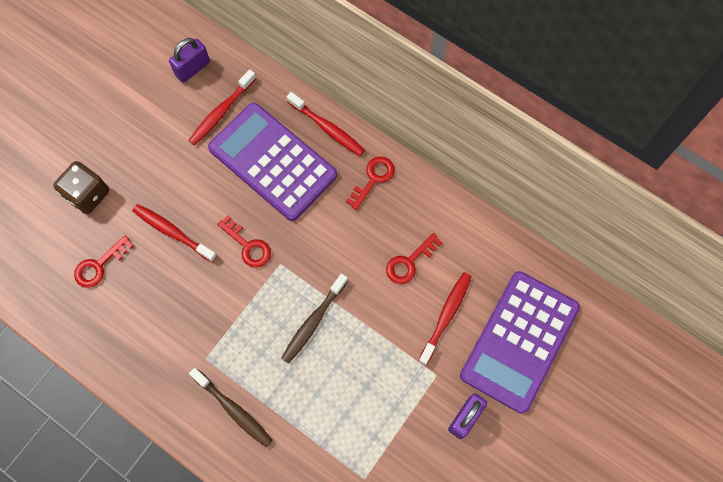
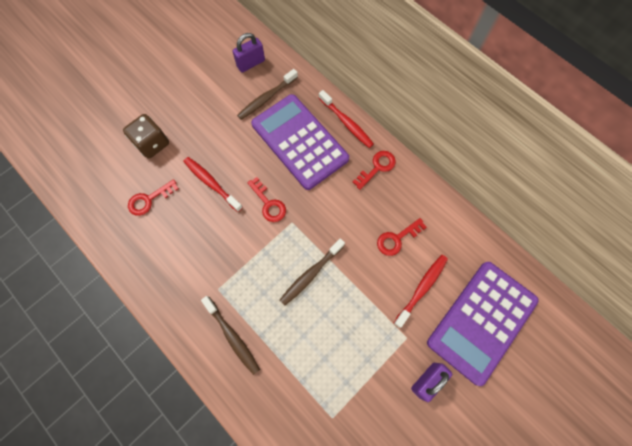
camera: 10 degrees right, 0 degrees up
red toothbrush [188,69,256,146] -> brown toothbrush [237,69,298,120]

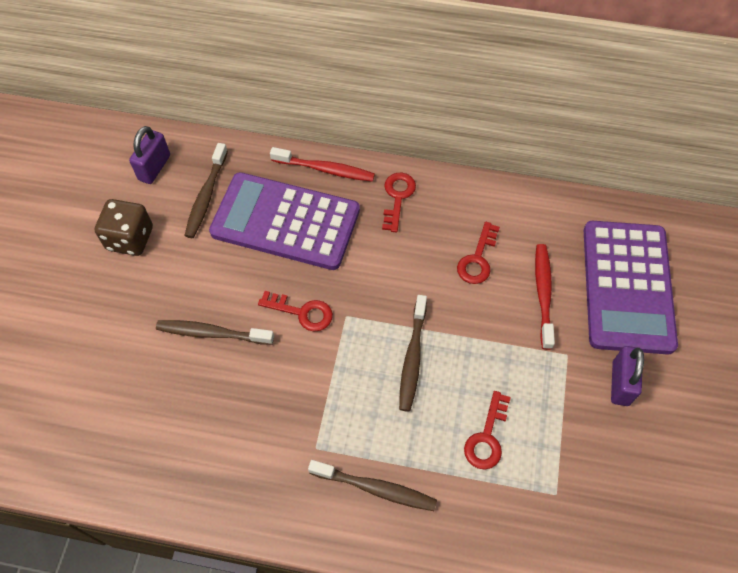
camera: 35 degrees left, 10 degrees down
brown dice [123,114,169,159] -> brown dice moved to [95,199,153,256]
red key [128,179,179,216] -> red key moved to [464,391,511,469]
red toothbrush [184,157,243,212] -> brown toothbrush [156,320,274,345]

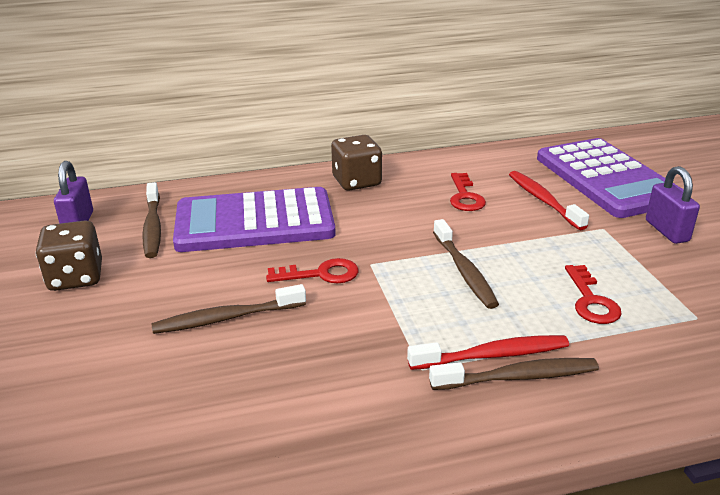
camera: 25 degrees left, 30 degrees down
red toothbrush [270,147,375,182] -> red toothbrush moved to [407,335,569,370]
red key [382,173,416,232] -> brown dice [331,135,382,191]

